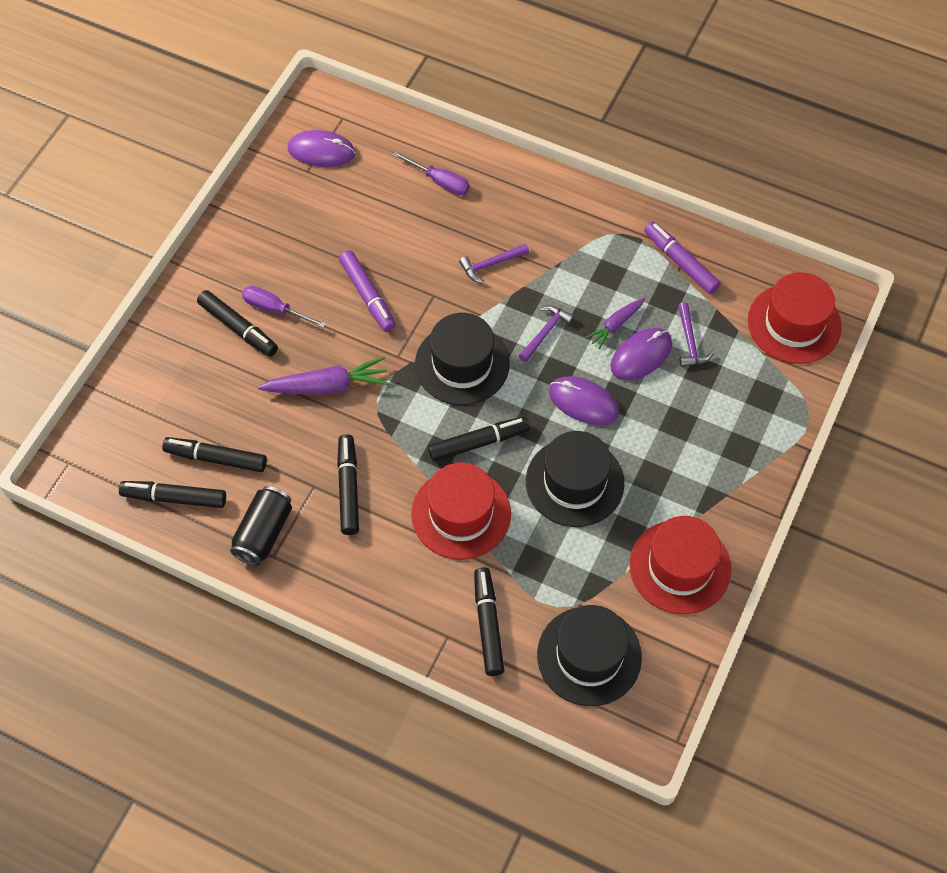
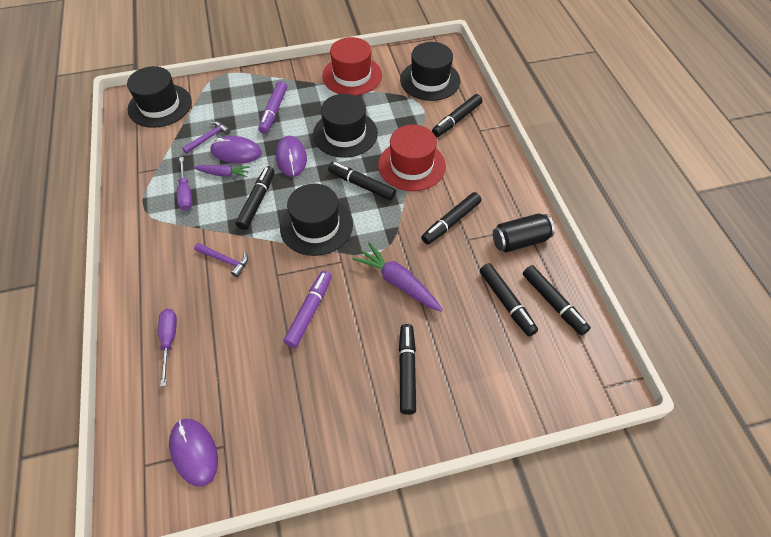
camera: 130 degrees left, 5 degrees down
purple screwdriver [242,286,326,328] -> purple screwdriver moved to [177,157,193,211]
purple hammer [519,305,574,362] -> black marker [235,166,275,230]
purple marker [644,222,721,294] -> purple marker moved to [258,81,287,134]
red hat [748,272,842,364] -> black hat [127,66,192,128]

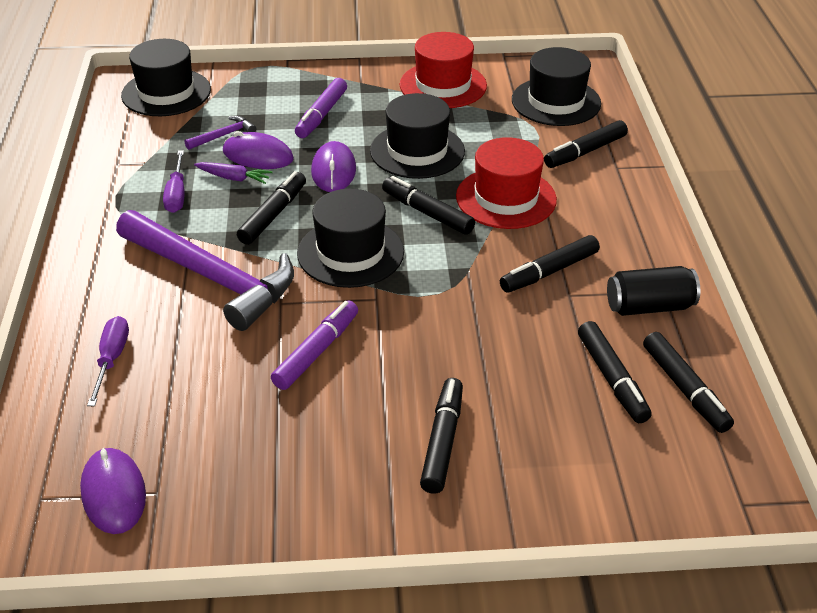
camera: 10 degrees right, 15 degrees down
purple hammer [194,243,248,277] -> purple hammer [116,210,294,331], size x2.47
purple carrot [352,242,443,312] -> none

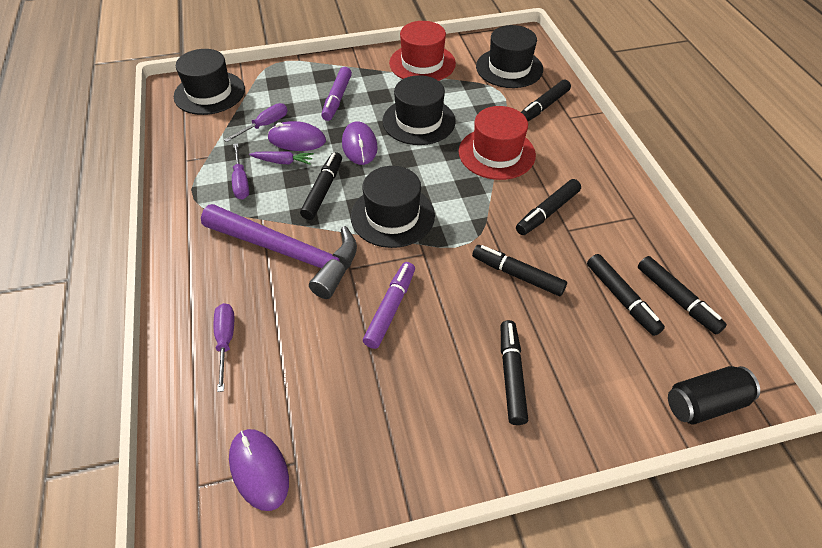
camera: 10 degrees left, 10 degrees up
purple hammer [185,116,256,150] -> purple screwdriver [224,103,287,142]
black marker [382,176,475,235] -> black marker moved to [472,245,567,296]
black can [607,266,700,316] -> black can moved to [668,366,760,424]

